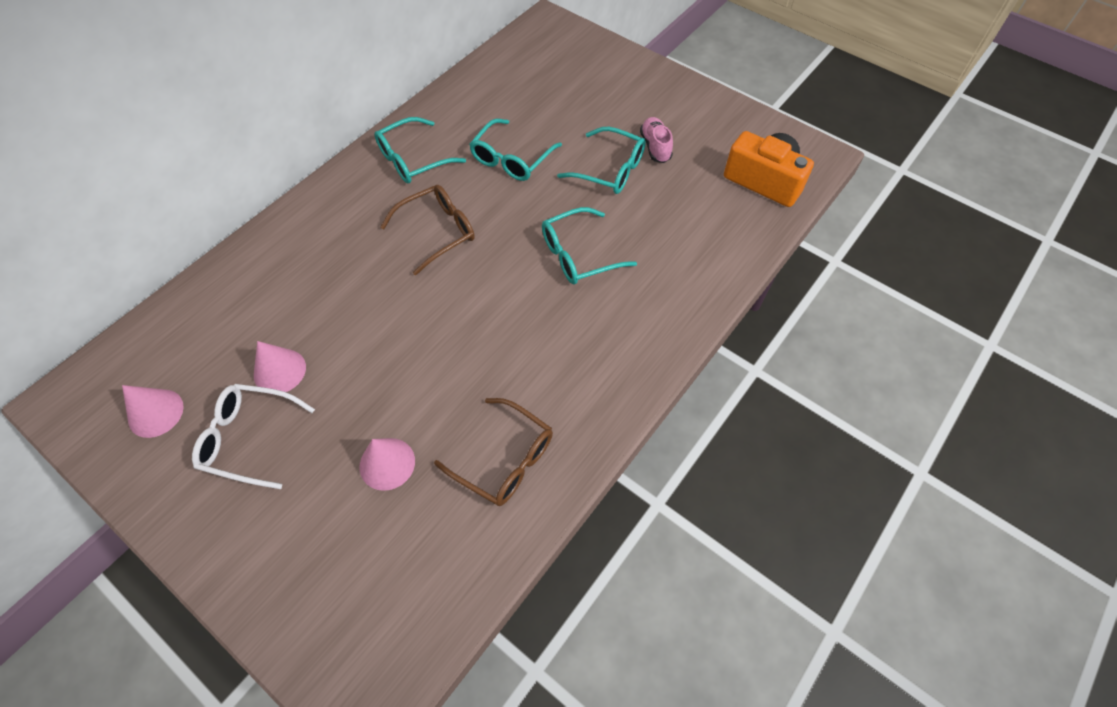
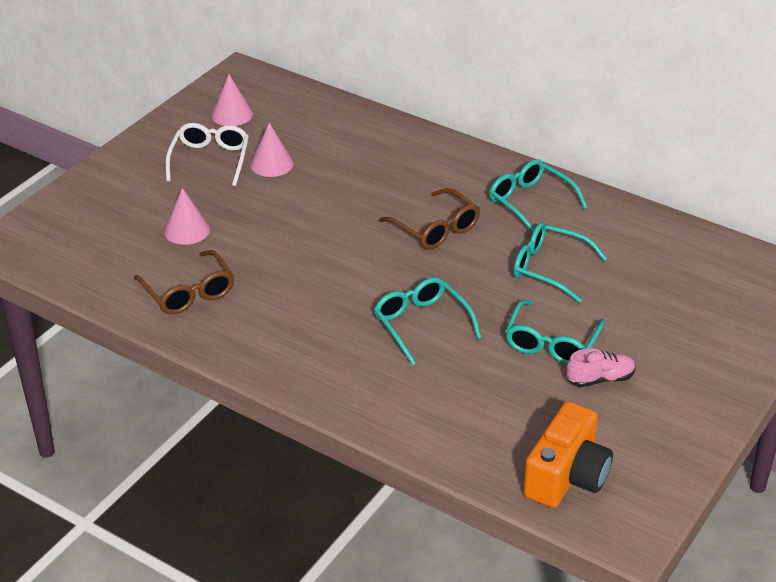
camera: 85 degrees right, 20 degrees down
brown glasses [434,398,553,506] -> brown glasses turned 60 degrees counterclockwise [134,250,234,314]

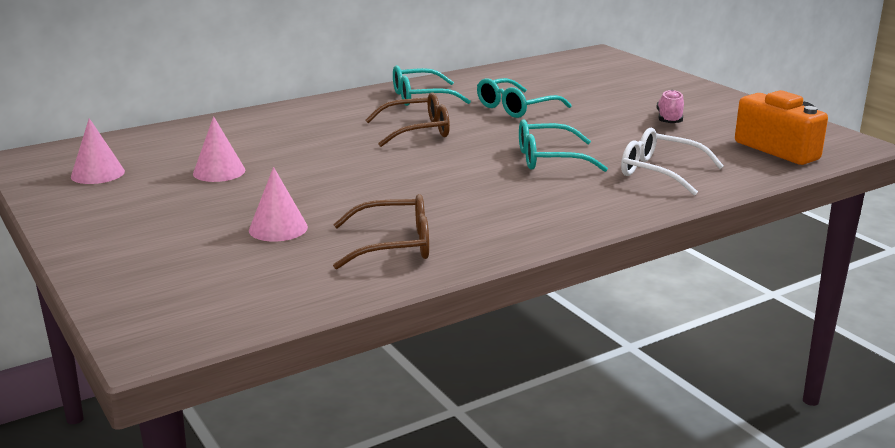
camera: 65 degrees left, 15 degrees down
white glasses [165,123,249,186] -> white glasses moved to [621,128,724,196]
turquoise glasses [505,300,605,364] -> none

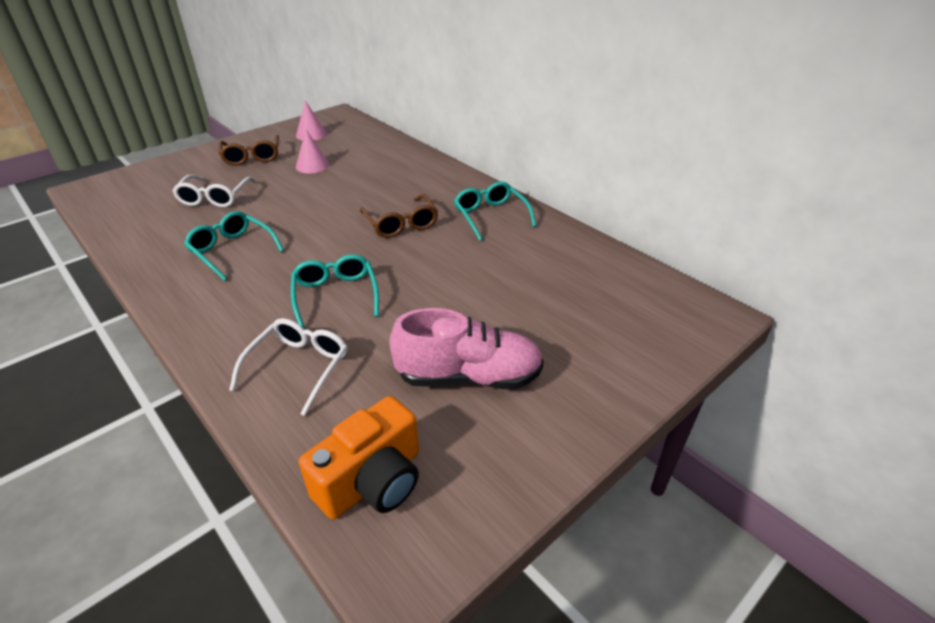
camera: 80 degrees right, 15 degrees up
pink cone [249,167,308,242] -> white glasses [172,174,256,207]
brown glasses [333,194,429,269] -> brown glasses moved to [219,135,279,166]
turquoise glasses [477,78,571,118] -> turquoise glasses moved to [184,211,284,281]
pink shoe [656,90,684,123] -> pink shoe [389,308,544,389], size x1.94

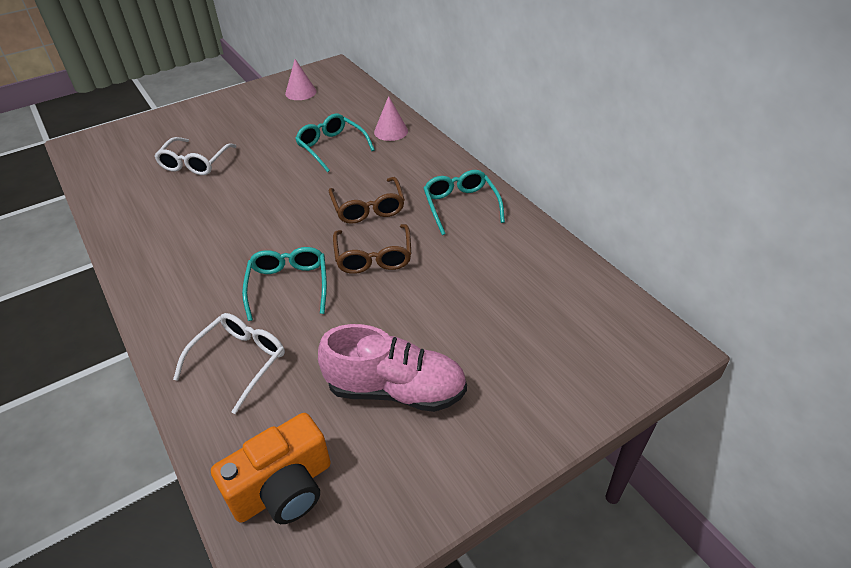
camera: 10 degrees right, 5 degrees up
turquoise glasses [184,211,284,281] -> turquoise glasses moved to [295,113,375,172]
brown glasses [219,135,279,166] -> brown glasses moved to [333,224,412,274]
pink cone [296,130,330,173] -> pink cone moved to [374,96,408,141]

